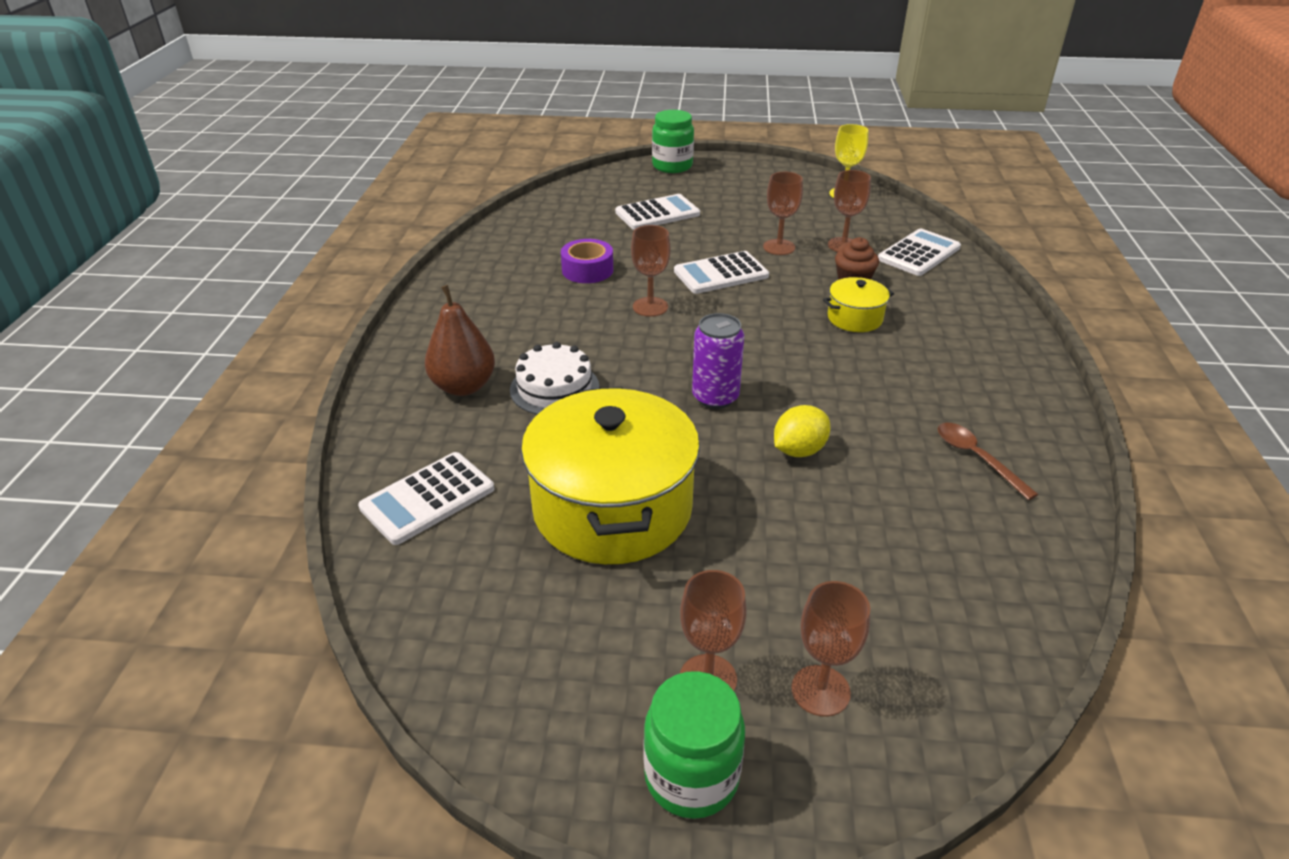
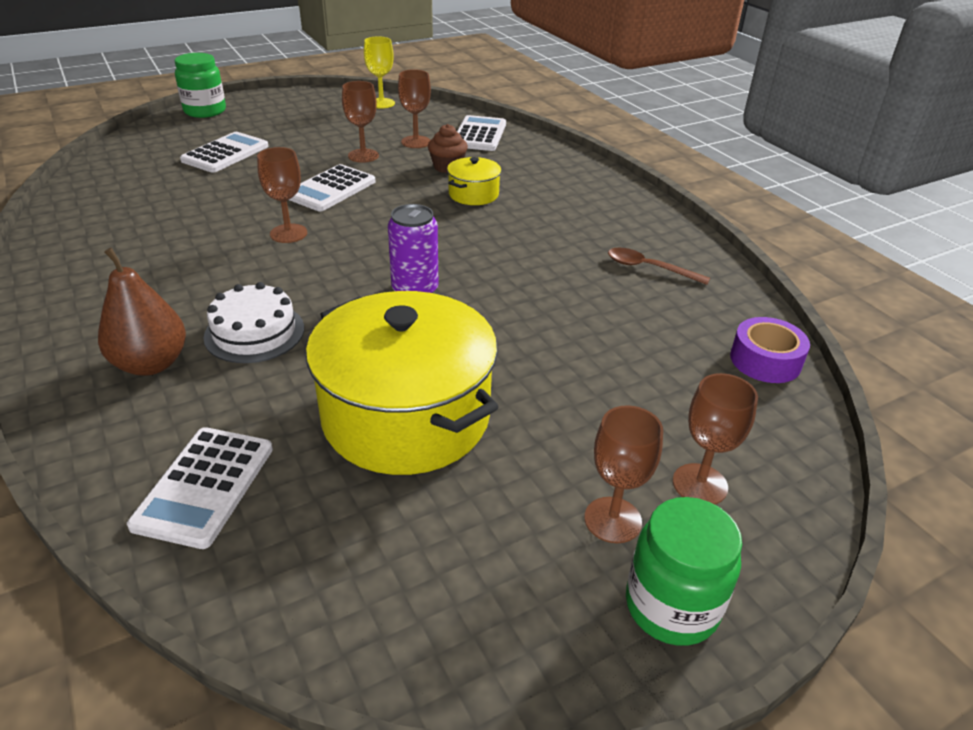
camera: 35 degrees left, 0 degrees up
purple tape [561,239,613,283] -> purple tape moved to [730,317,810,383]
yellow lemon [774,405,831,457] -> none

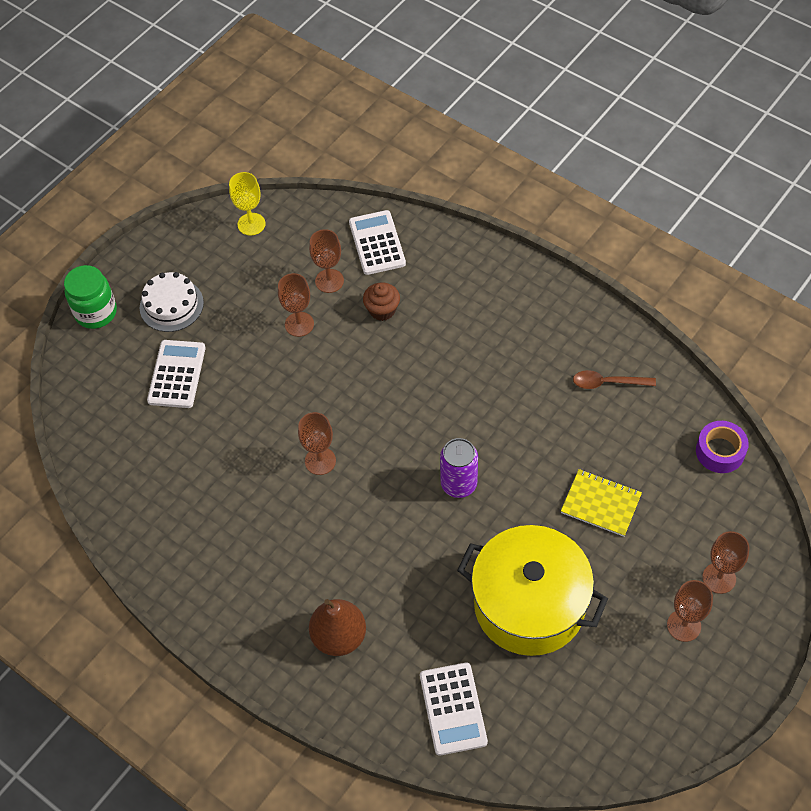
camera: 20 degrees left, 20 degrees up
white cake [203,282,304,363] -> white cake moved to [140,272,204,332]
white calculator [289,164,376,211] -> none
yellow pot [447,157,501,205] -> none
green jar [626,497,743,646] -> none
none -> yellow notebook [561,469,642,537]

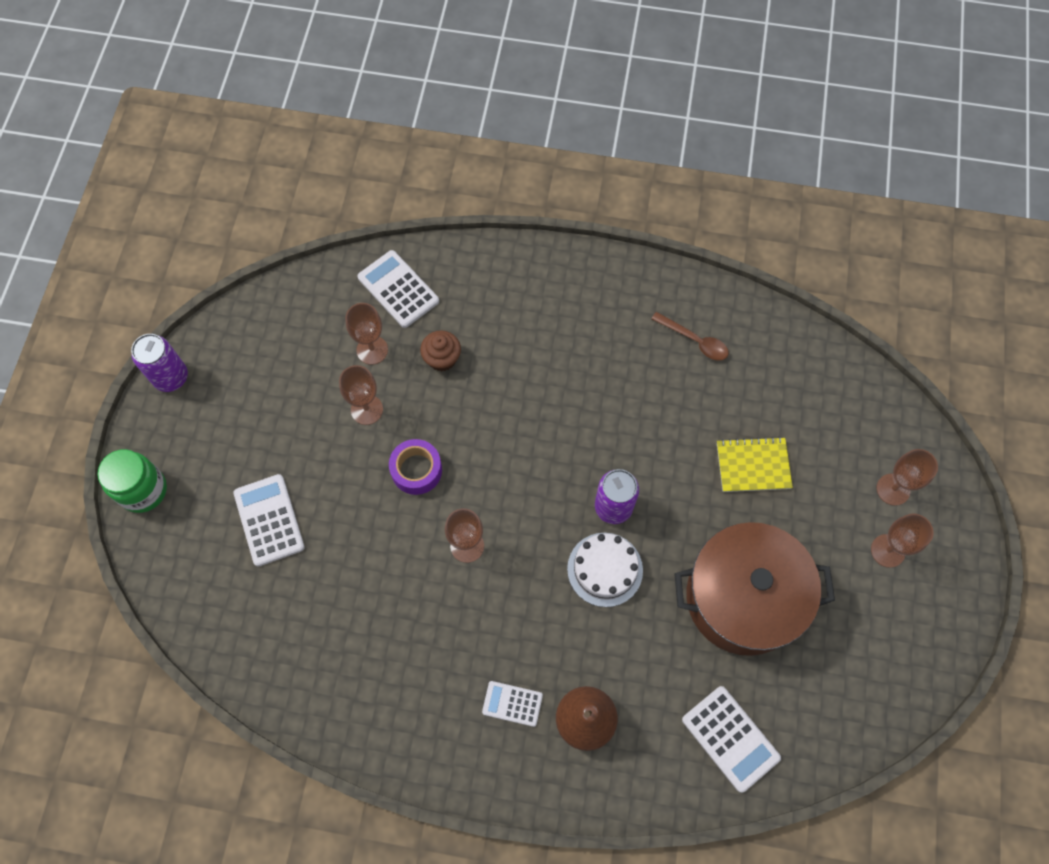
camera: 30 degrees left, 10 degrees up
white cake [140,272,204,332] -> white cake moved to [567,533,643,607]
yellow goblet [229,172,266,236] -> none
yellow pot [457,525,608,656] -> brown pot [674,522,835,656]
brown spoon [573,370,656,389] -> brown spoon turned 120 degrees counterclockwise [651,312,729,361]
purple tape [696,421,749,473] -> purple tape moved to [389,439,442,495]
none -> purple can [131,334,188,392]
none -> white calculator [482,681,543,727]

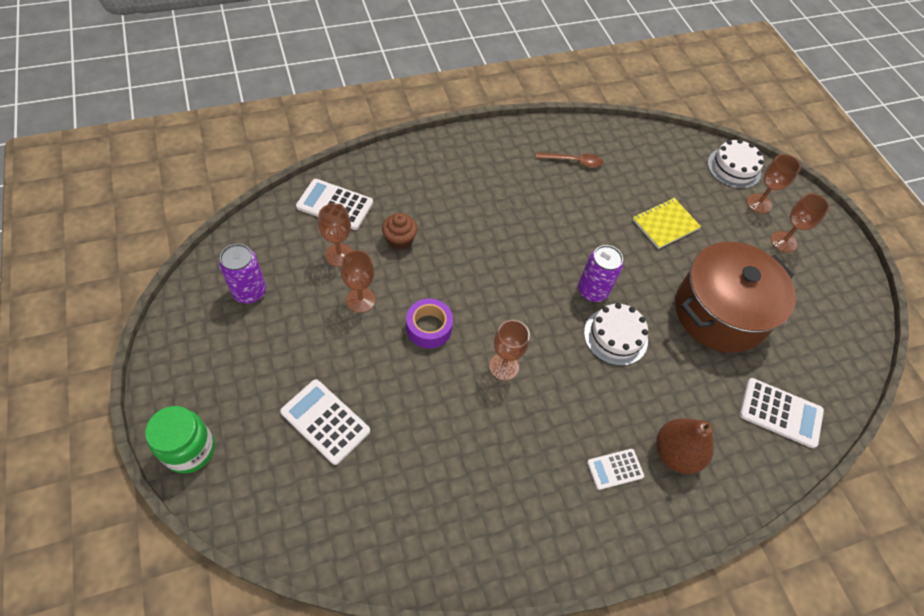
camera: 35 degrees left, 10 degrees down
purple can [131,334,188,392] -> purple can moved to [219,244,266,304]
none -> white cake [708,139,764,189]

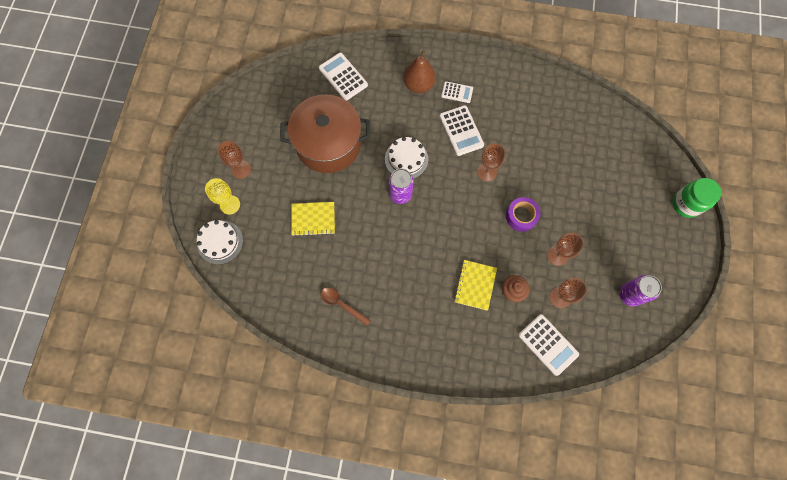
camera: 145 degrees left, 15 degrees up
white calculator [280,379,370,465] -> white calculator moved to [440,105,484,156]
brown goblet [747,154,801,214] -> yellow goblet [205,178,240,215]
none -> yellow notebook [454,260,497,310]

